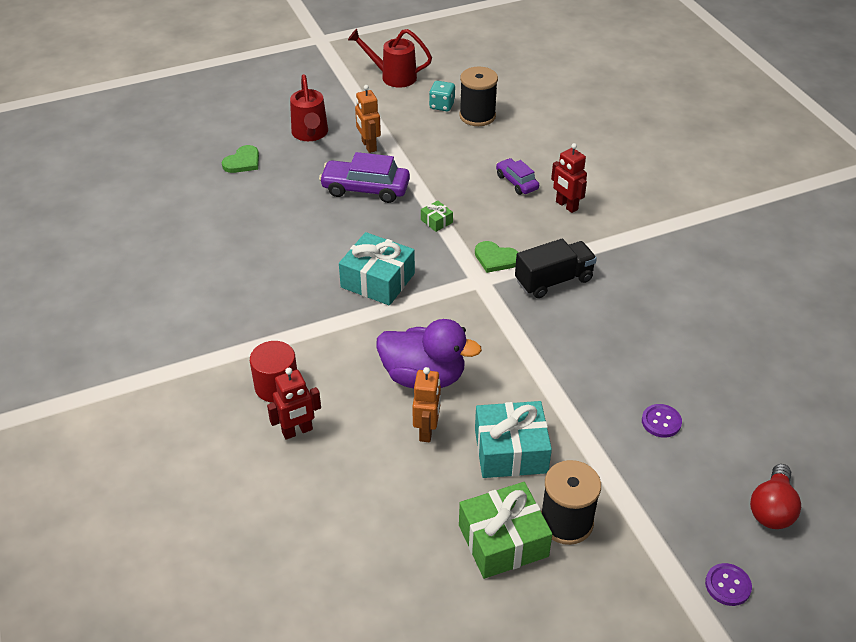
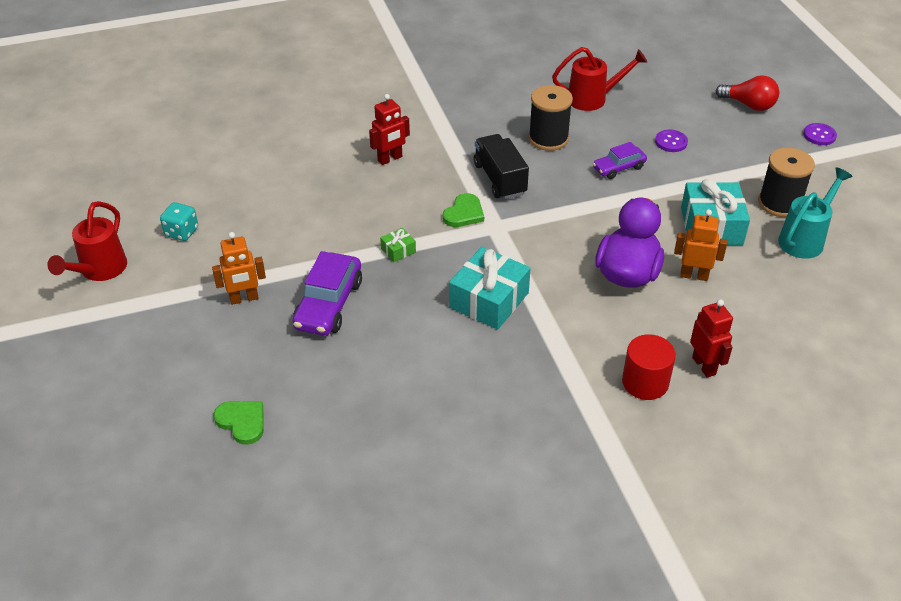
camera: 85 degrees left, 0 degrees up
red watering can [290,74,328,141] -> red watering can moved to [552,47,647,111]
black spool [459,67,498,126] -> black spool moved to [528,85,573,151]
green gift [459,482,552,579] -> turquoise watering can [778,168,852,259]
purple car [496,158,539,195] -> purple car moved to [593,142,647,179]

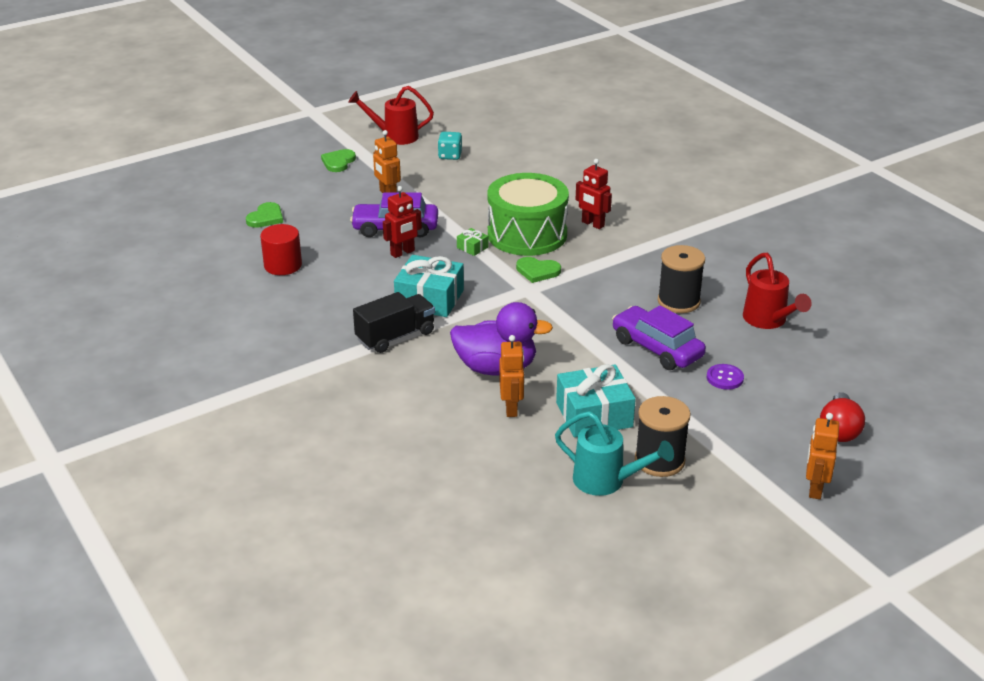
camera: 75 degrees right, 10 degrees down
black truck [474,134,529,199] -> black truck moved to [353,292,435,353]
purple car [593,142,647,179] -> purple car [612,305,706,370], size x1.67
red cylinder [622,334,676,400] -> red cylinder moved to [260,224,302,275]
red robot [690,299,733,378] -> red robot moved to [383,186,422,258]
purple button [803,123,837,145] -> orange robot [806,413,839,499]
none -> green heart [321,149,356,172]
none -> green drum [488,173,569,256]

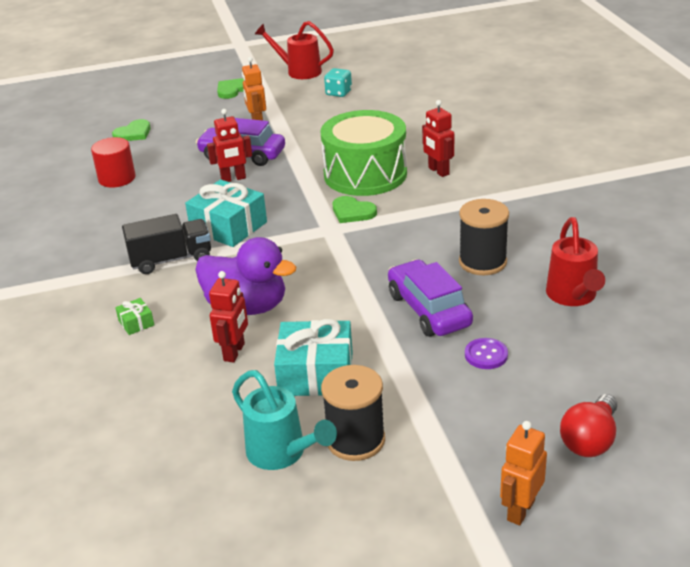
camera: 20 degrees right, 0 degrees up
green gift [457,228,488,256] -> green gift moved to [115,298,154,335]
orange robot [500,335,525,417] -> red robot [209,271,248,362]

